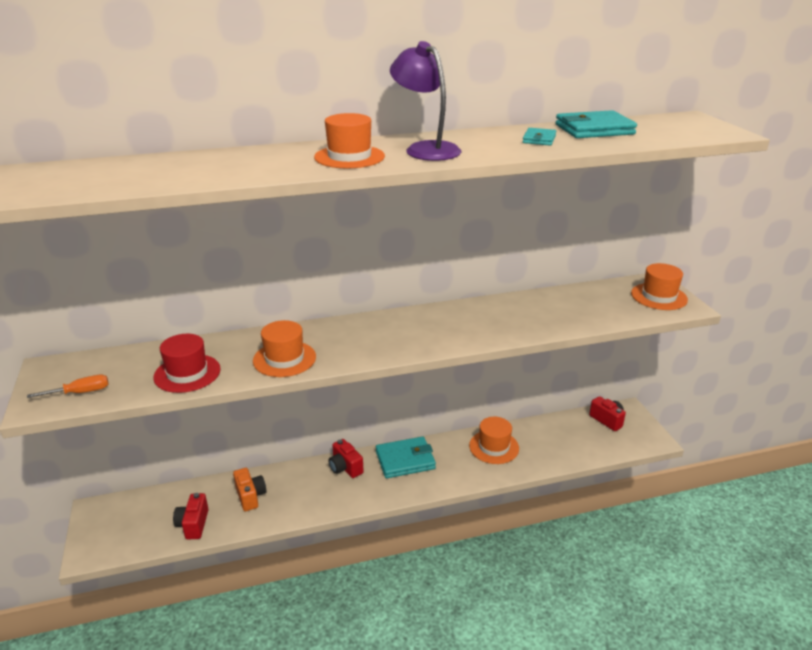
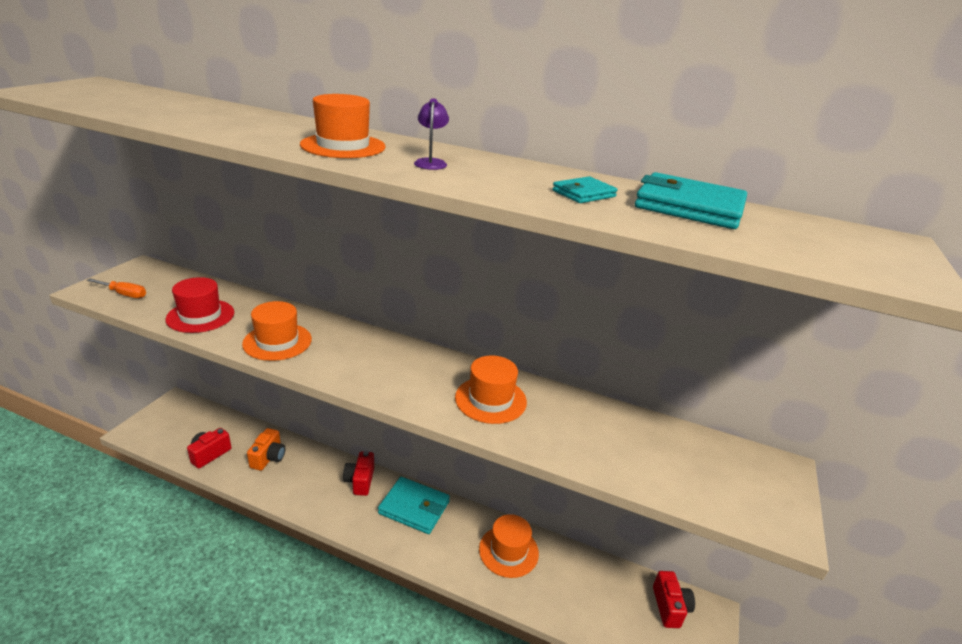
camera: 35 degrees right, 0 degrees up
purple lamp [390,41,461,161] -> purple lamp [414,98,449,170], size x0.47
orange hat [631,263,688,310] -> orange hat moved to [455,356,527,424]

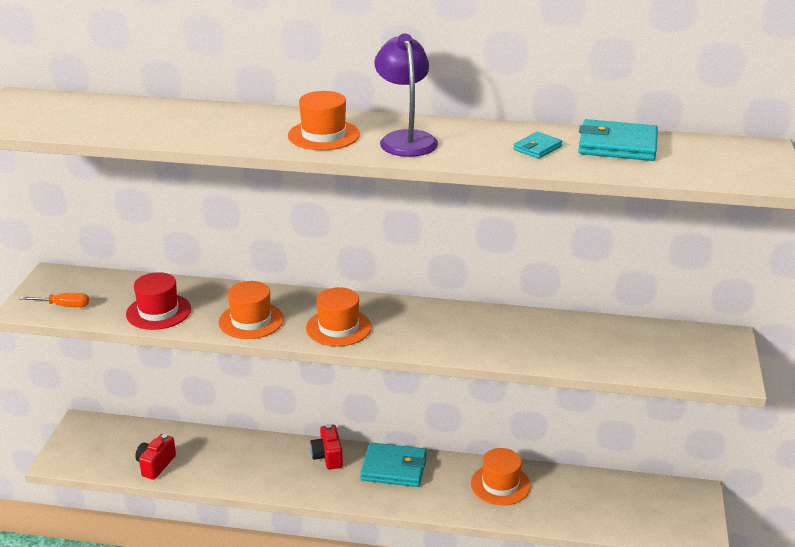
camera: 10 degrees left, 0 degrees up
orange camera [247,428,285,471] -> none
purple lamp [414,98,449,170] -> purple lamp [374,33,438,157], size x2.11
orange hat [455,356,527,424] -> orange hat moved to [306,287,372,346]
red camera [653,571,695,628] -> none

